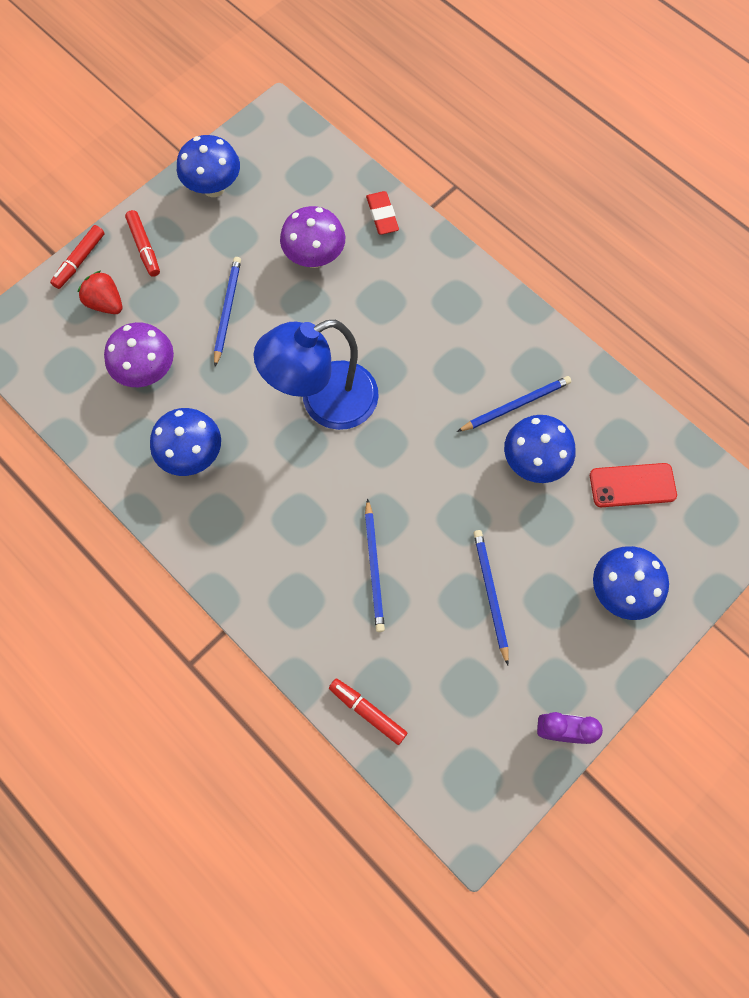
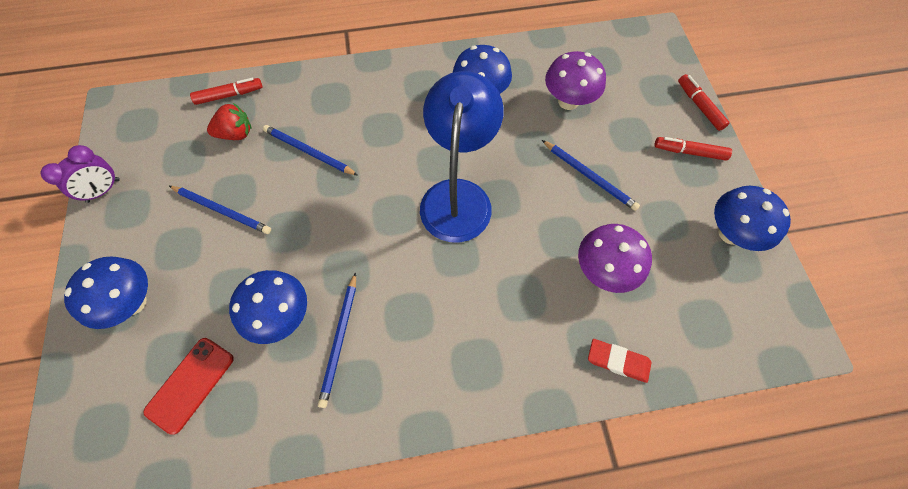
camera: 125 degrees right, 5 degrees down
red strawberry [78,270,122,314] -> red strawberry moved to [207,103,252,140]

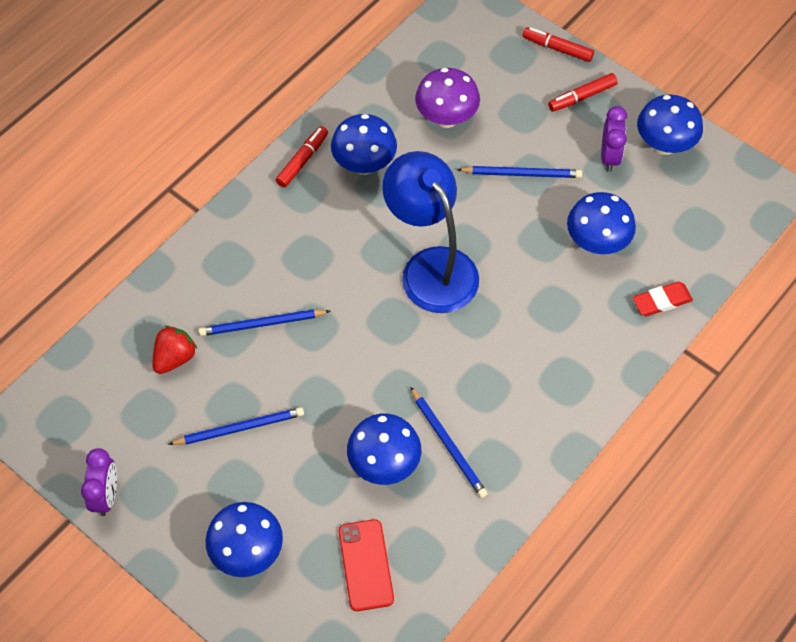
camera: 40 degrees left, 5 degrees down
red marker [190,78,262,105] -> red marker moved to [276,126,328,188]
purple mushroom [578,224,652,293] -> blue mushroom [567,192,636,254]
none -> purple clock [601,106,627,172]

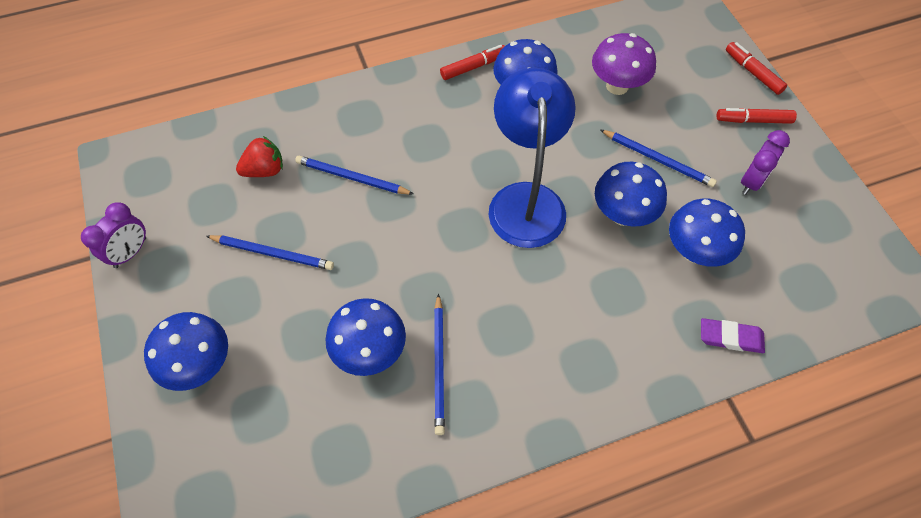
camera: 30 degrees right, 0 degrees up
red phone [339,519,394,611] -> none
red eraser [633,282,693,316] -> purple eraser [701,318,765,353]
blue mushroom [637,94,703,155] -> blue mushroom moved to [595,162,667,227]

